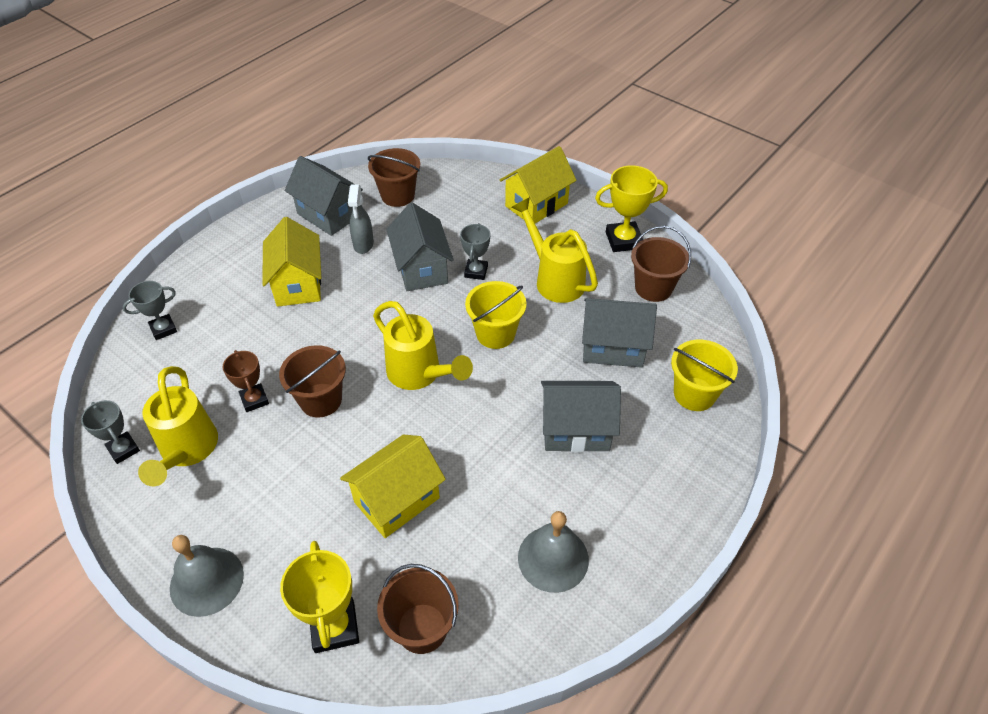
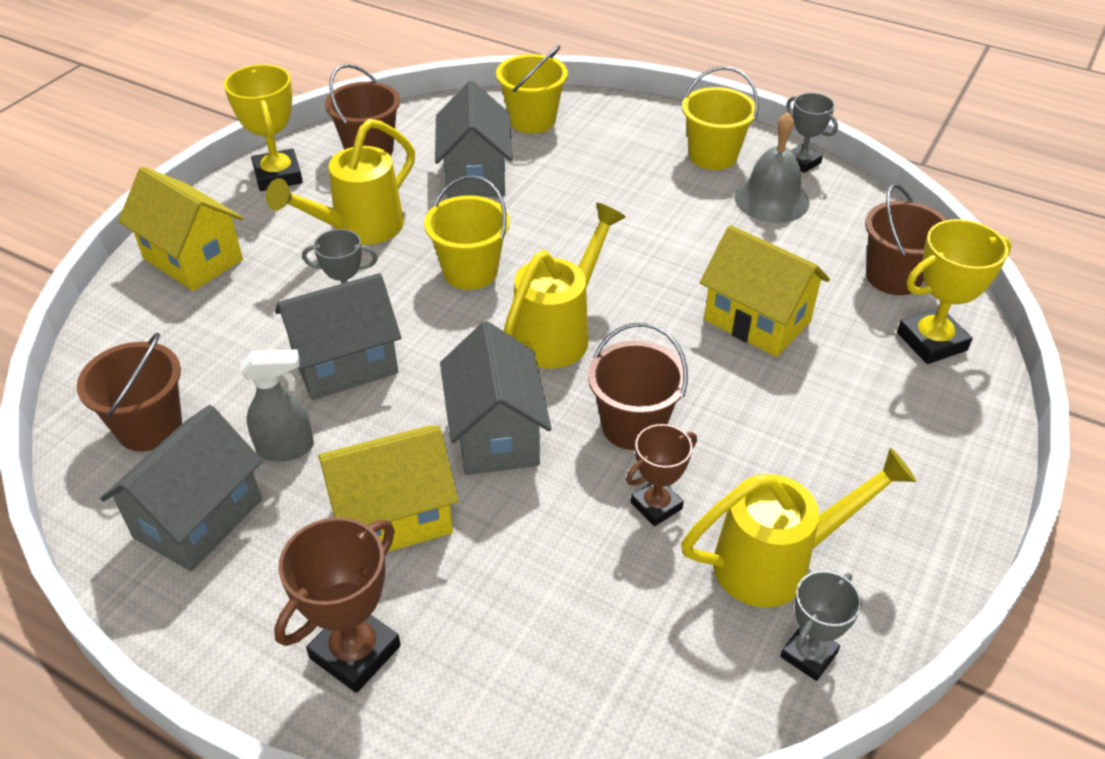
camera: 100 degrees left, 5 degrees down
grey trophy [123,281,177,340] -> grey trophy moved to [786,93,838,173]
grey bell [170,535,244,617] -> none
grey house [541,381,621,452] -> grey house moved to [440,321,552,475]
none -> brown trophy [274,517,401,693]
none -> yellow bucket [682,66,759,170]

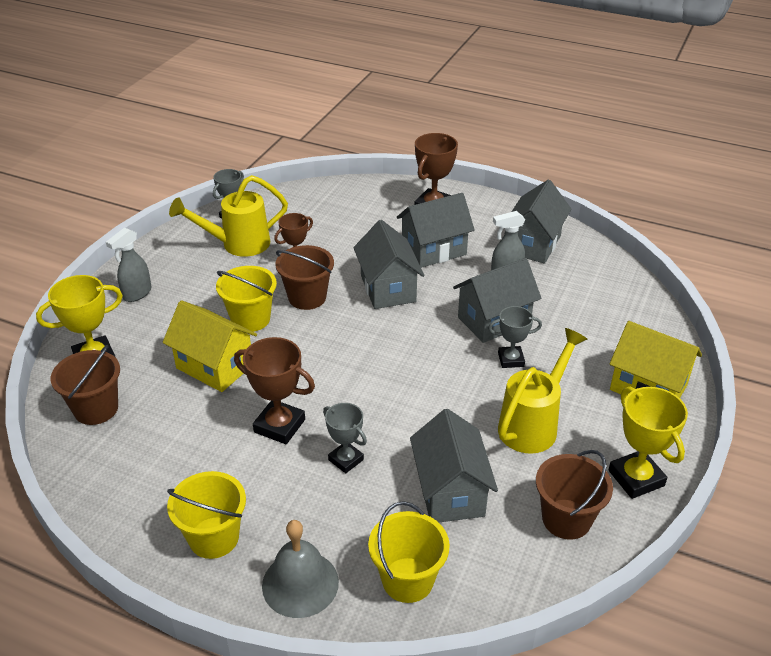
camera: 175 degrees right, 5 degrees down
brown bucket [77,332,182,451] -> none
yellow house [318,426,458,552] -> grey house [397,193,475,268]
yellow bucket [424,175,510,290] -> yellow bucket moved to [216,266,277,332]
yellow watering can [504,203,626,369] -> none
grey bell [735,112,809,223] -> grey bell moved to [262,520,339,618]
grey trophy [786,93,838,173] -> grey trophy moved to [323,403,367,473]
none -> grey spray bottle [106,228,151,302]
none -> brown trophy [234,337,315,444]

